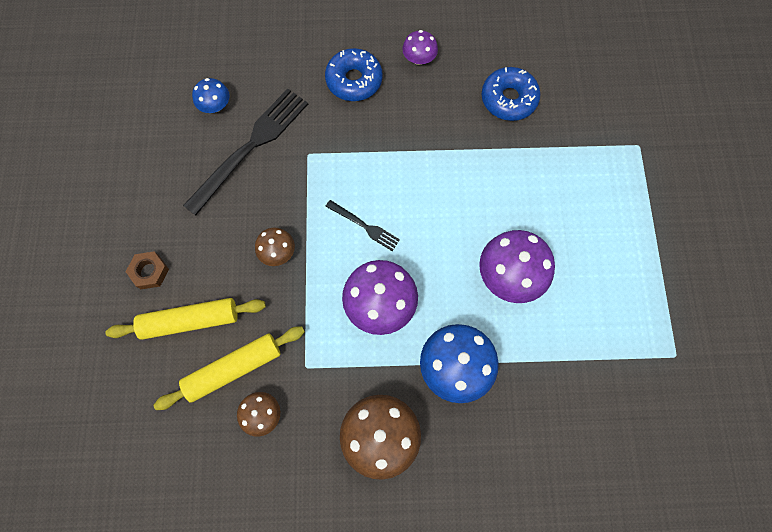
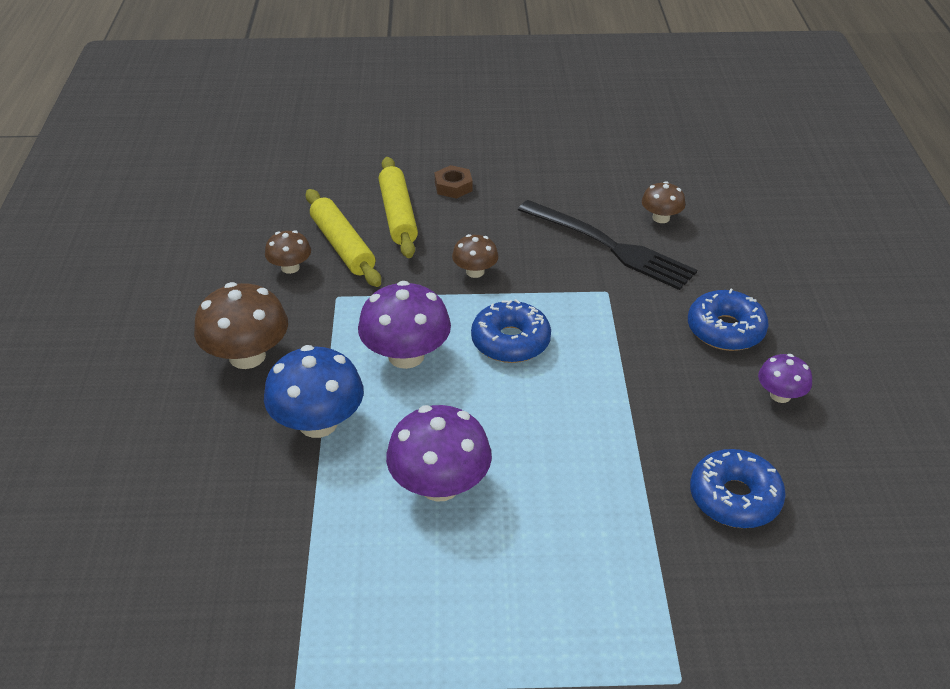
camera: 90 degrees right, 30 degrees down
blue mushroom [192,78,230,113] -> brown mushroom [642,181,685,223]
black fork [325,200,400,251] -> blue donut [471,299,551,363]

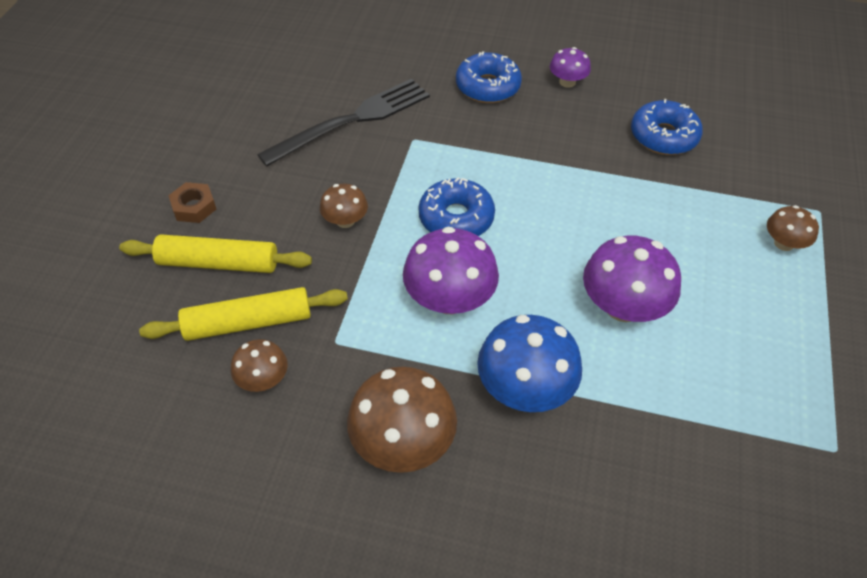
camera: 75 degrees left, 10 degrees up
brown mushroom [642,181,685,223] -> brown mushroom moved to [767,205,819,251]

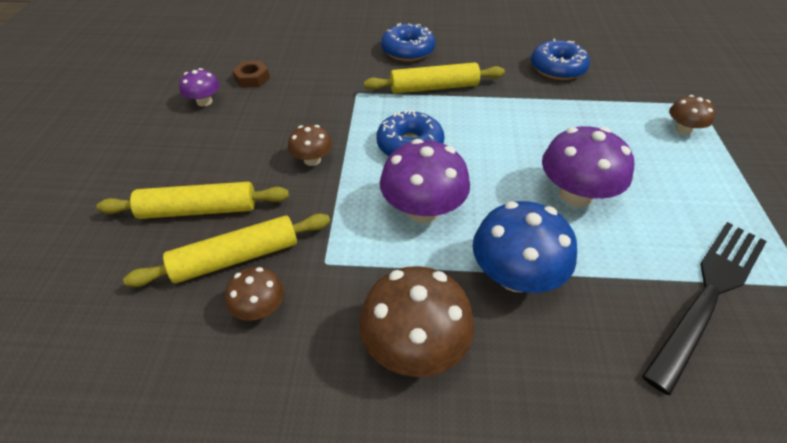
camera: 10 degrees left, 5 degrees down
brown nut [168,182,216,223] -> brown nut moved to [232,61,270,88]
black fork [257,78,430,166] -> black fork moved to [642,222,767,395]
purple mushroom [550,47,591,88] -> purple mushroom moved to [179,68,220,106]
none -> yellow rolling pin [364,62,505,94]

